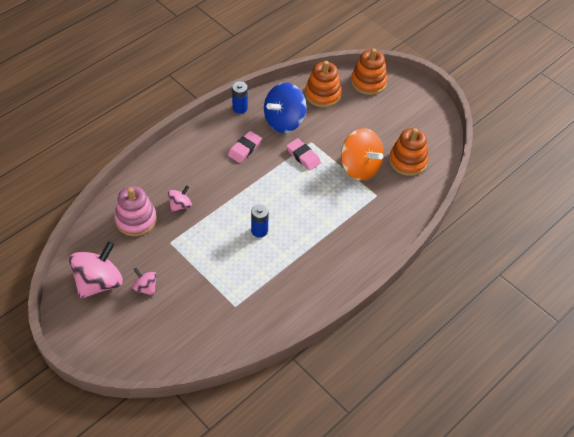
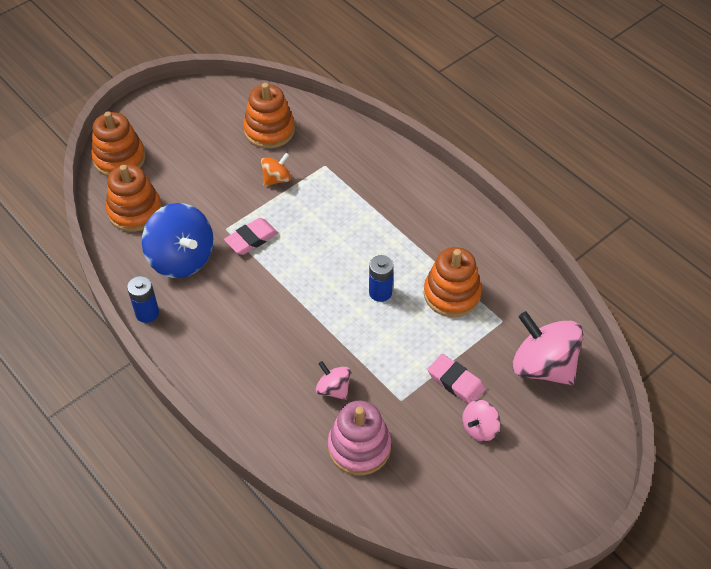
camera: 85 degrees left, 0 degrees up
pink spinning top [69,241,123,299] -> pink spinning top moved to [513,311,583,385]
pink eraser [228,131,262,163] -> pink eraser moved to [427,354,485,404]
orange spinning top [341,128,384,181] -> orange spinning top [261,153,291,186], size x0.51
none -> orange stacking toy [424,247,482,317]

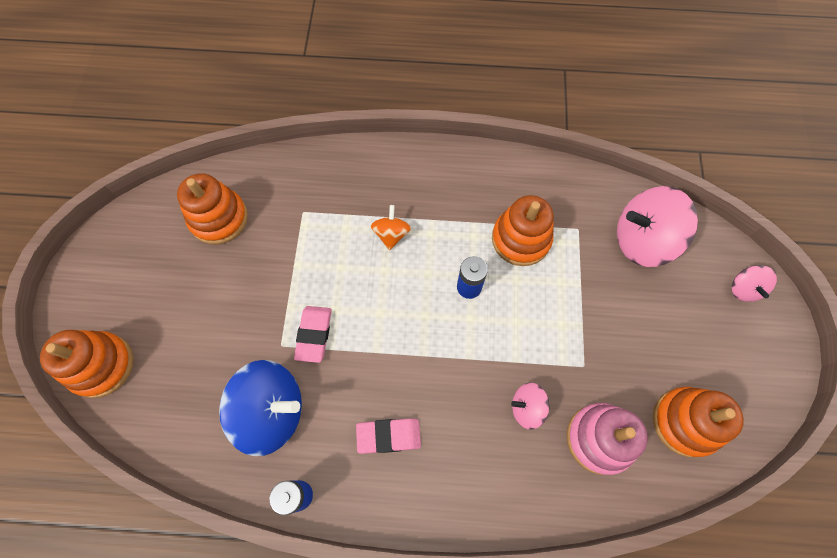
camera: 45 degrees left, 15 degrees up
orange stacking toy [106,165,162,232] -> orange stacking toy moved to [653,387,744,457]
orange spinning top [261,153,291,186] -> orange spinning top moved to [371,205,411,250]
pink eraser [427,354,485,404] -> pink eraser moved to [356,418,421,454]
pink spinning top [462,400,500,442] -> pink spinning top moved to [732,265,777,302]

